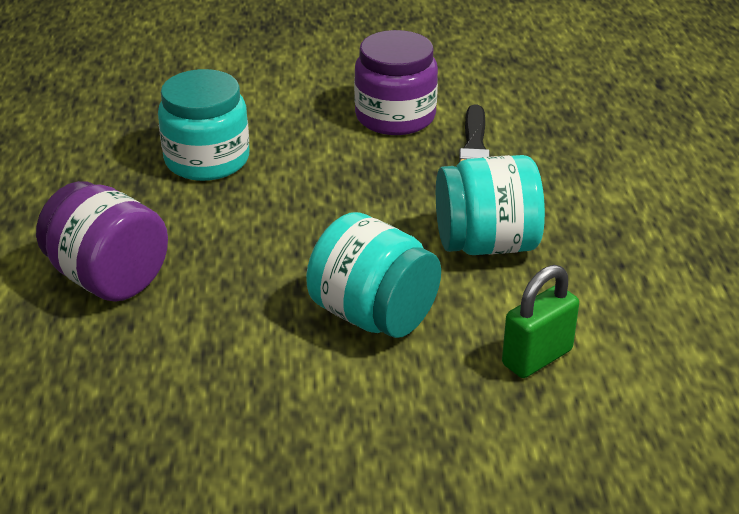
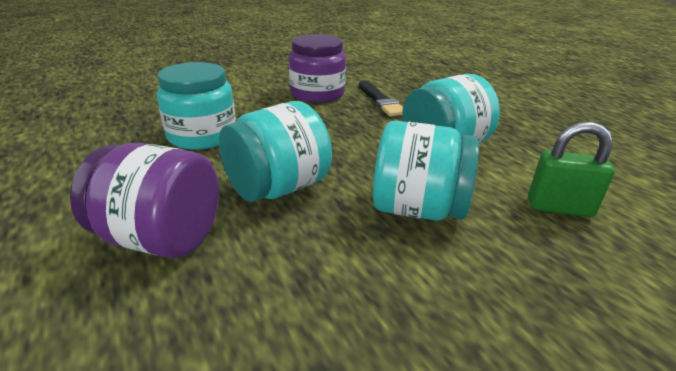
camera: 25 degrees left, 5 degrees down
green padlock [502,265,579,378] -> green padlock turned 75 degrees clockwise [528,122,615,217]
none -> turquoise jar [219,101,332,202]

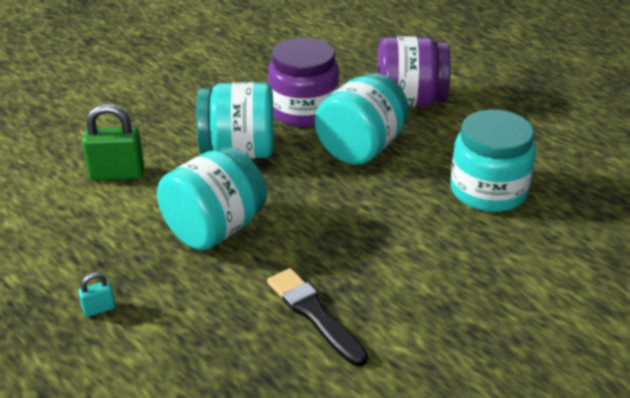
camera: 165 degrees right, 5 degrees up
purple jar [289,34,346,103] -> purple jar moved to [268,37,339,127]
none -> turquoise padlock [78,273,115,317]

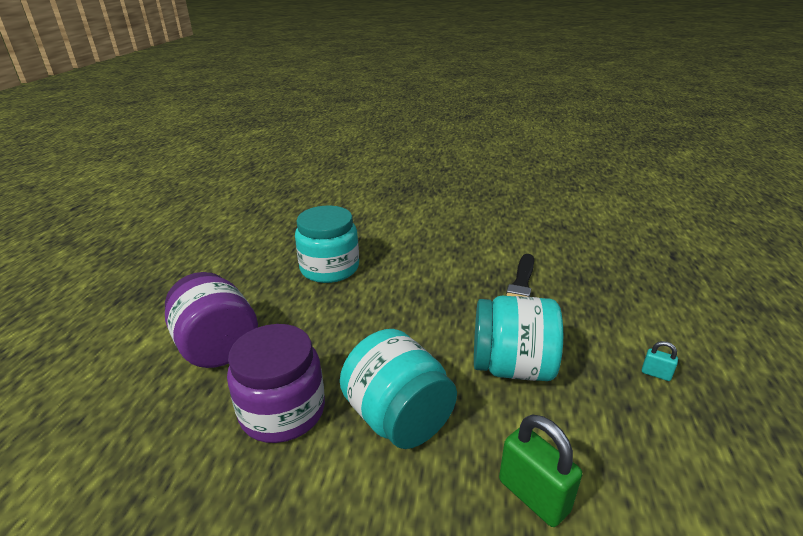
camera: 125 degrees left, 5 degrees down
turquoise jar [315,73,409,165] -> none

